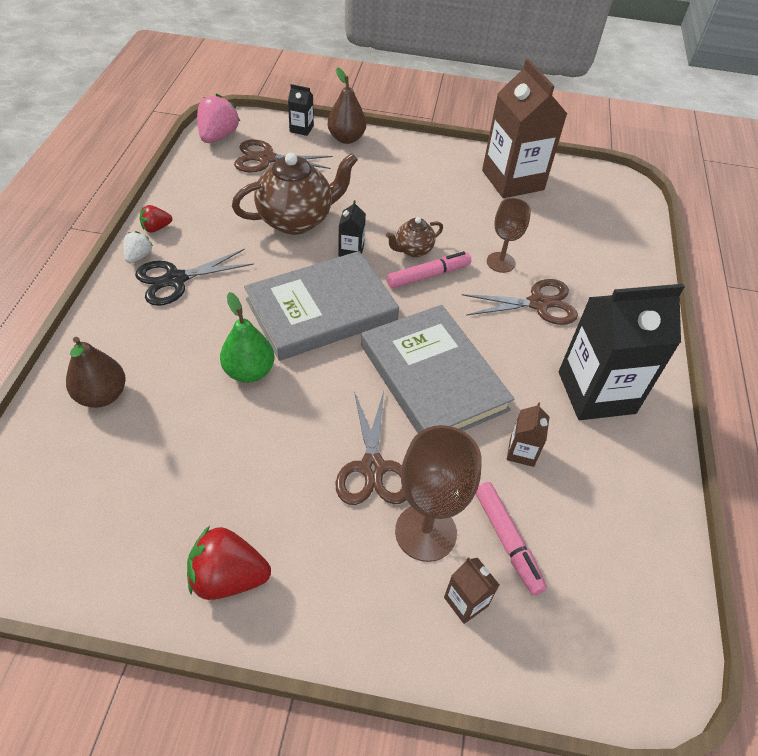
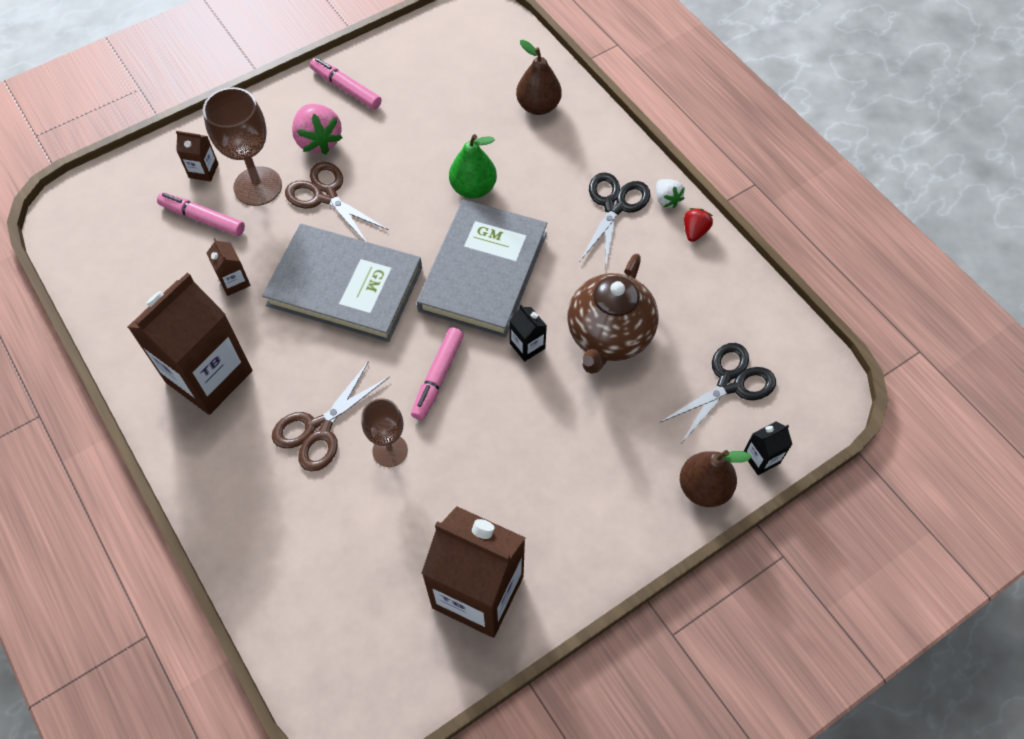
camera: 140 degrees right, 10 degrees up
red strawberry [187,526,271,600] -> pink marker [310,58,382,110]
pink strawberry [197,94,240,143] -> pink strawberry moved to [292,104,343,155]
brown scissors [234,139,333,172] -> black scissors [659,343,776,443]
brown teapot [386,217,443,257] -> none
black carton [559,284,685,420] -> brown carton [128,273,252,415]

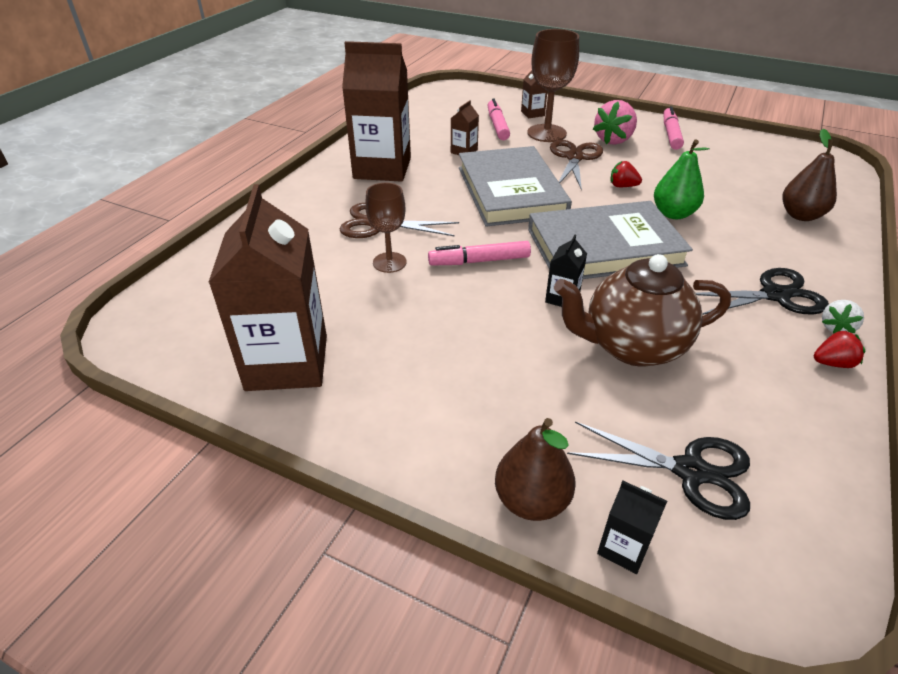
camera: 60 degrees right, 20 degrees down
none -> red strawberry [610,161,642,187]

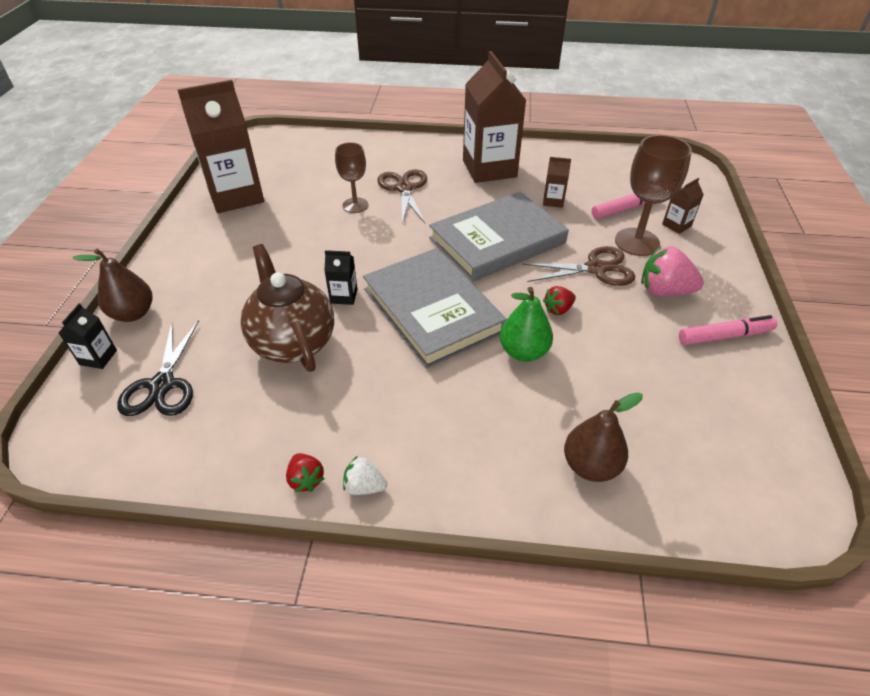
camera: 70 degrees right, 5 degrees up
pink marker [428,241,531,266] -> none
red strawberry [610,161,642,187] -> red strawberry turned 120 degrees counterclockwise [543,286,576,315]
black scissors [696,268,829,315] -> none

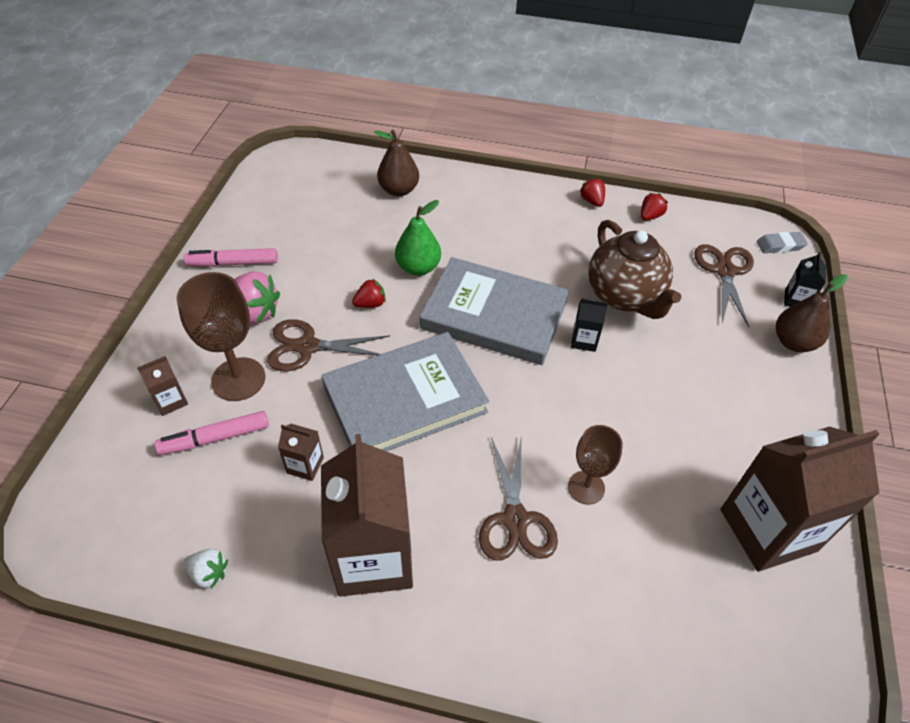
camera: 175 degrees left, 5 degrees up
black scissors [117,320,199,416] -> brown scissors [694,244,754,327]
white strawberry [343,456,387,495] -> white strawberry moved to [184,549,228,588]
grey book [363,248,507,368] -> grey book turned 45 degrees counterclockwise [420,257,569,365]
none -> red strawberry [641,193,668,220]
none -> grey eraser [757,232,808,253]

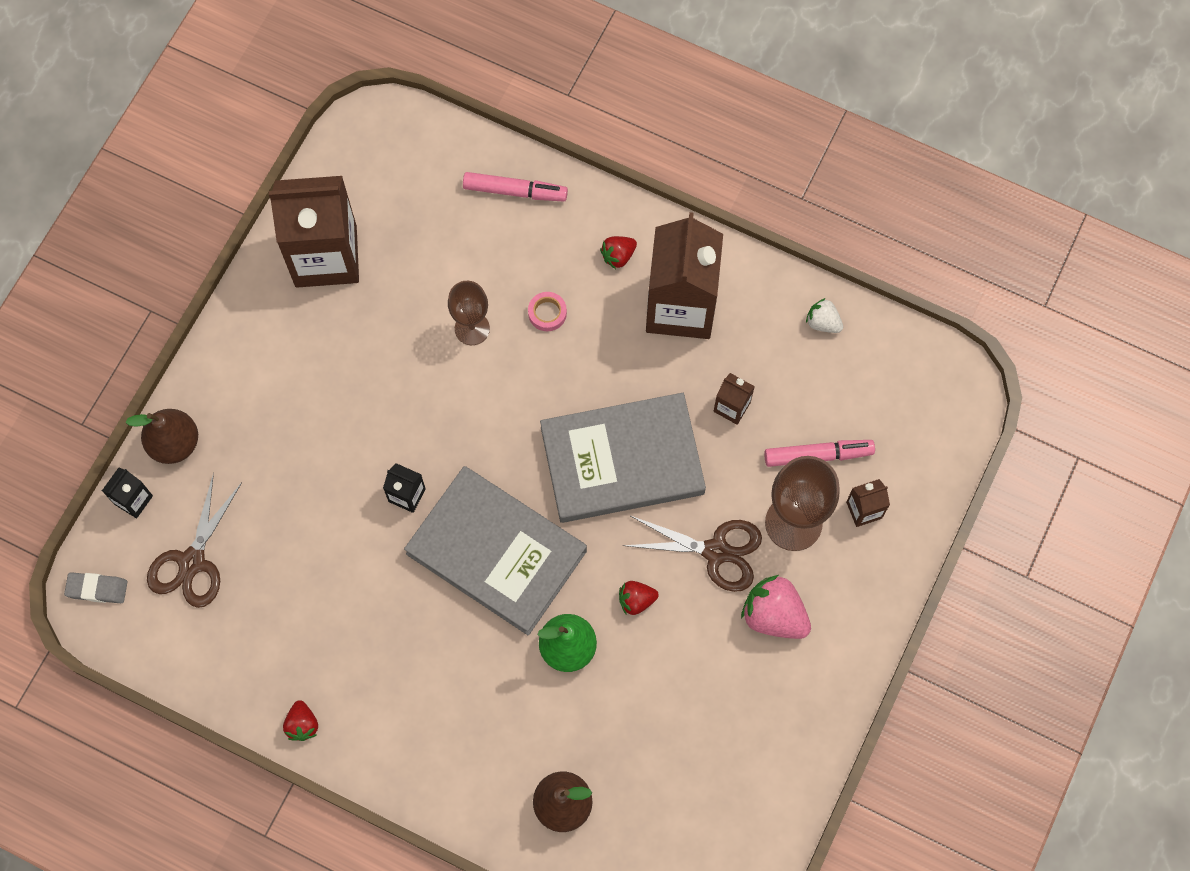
camera: 165 degrees left, 20 degrees up
pink marker [184,248,278,267] -> pink marker moved to [463,172,568,202]
brown scissors [479,435,558,561] -> pink tape [528,292,567,331]
brown teapot [588,220,681,319] -> none
red strawberry [641,193,668,220] -> red strawberry moved to [600,236,637,269]

